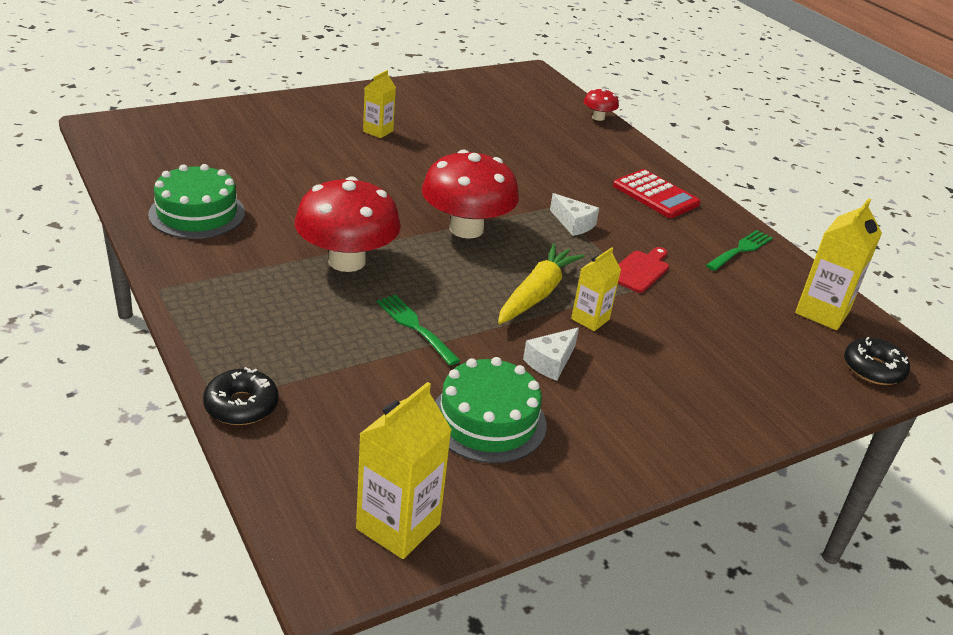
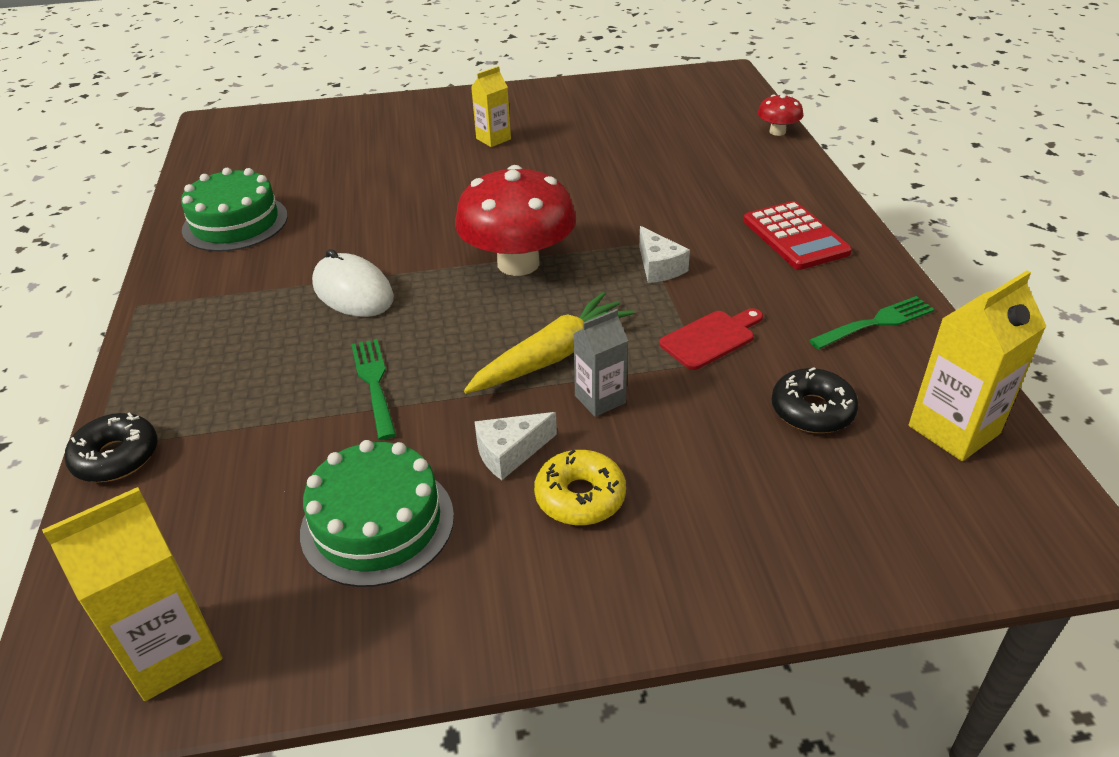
camera: 25 degrees right, 5 degrees up
red mushroom [295,176,401,272] -> white mouse [312,249,394,317]
yellow carton [571,247,621,331] -> grey carton [574,309,628,417]
black donut [844,337,910,385] -> black donut moved to [772,367,859,433]
none -> yellow donut [534,449,626,525]

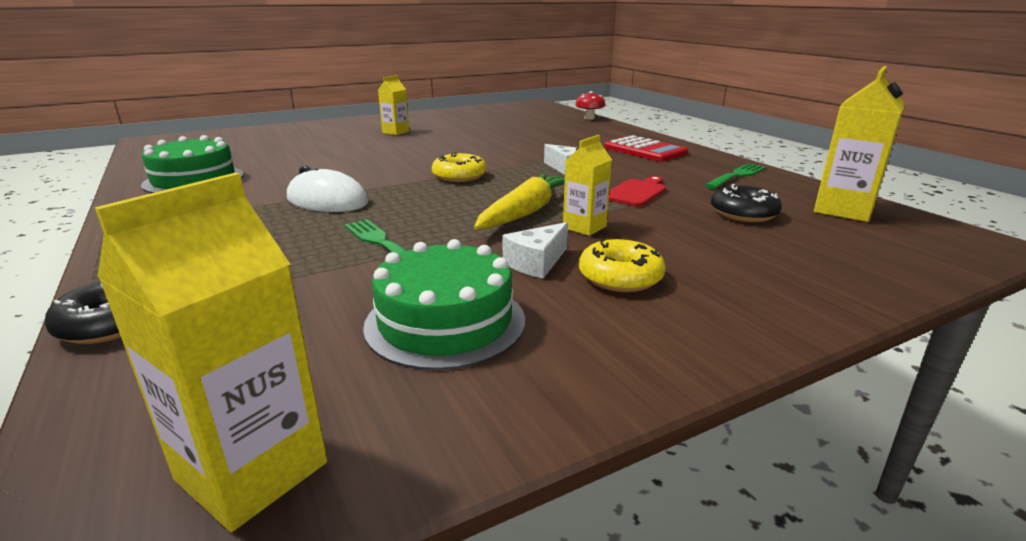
camera: 20 degrees left, 15 degrees down
red mushroom [455,165,576,276] -> yellow donut [432,152,487,182]
grey carton [574,309,628,417] -> yellow carton [563,135,612,236]

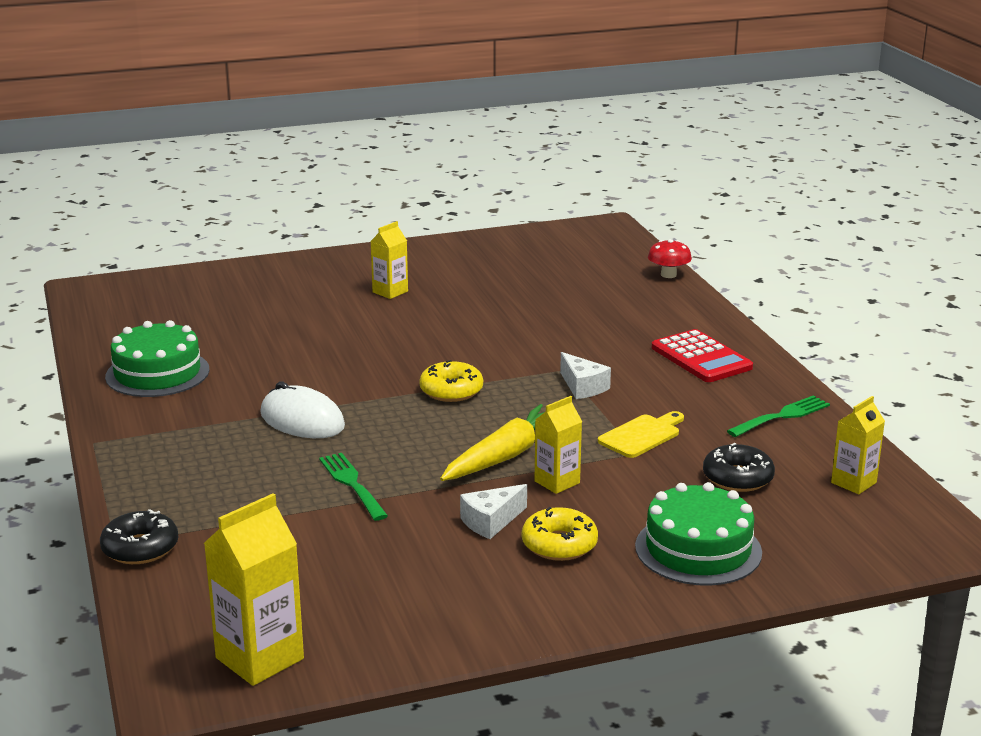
camera: 10 degrees right, 0 degrees up
green cake [363,239,525,370] -> green cake moved to [635,482,762,586]
red cutting board [609,176,667,207] -> yellow cutting board [598,411,684,458]
yellow carton [814,66,905,222] -> yellow carton [831,396,885,494], size x0.62

